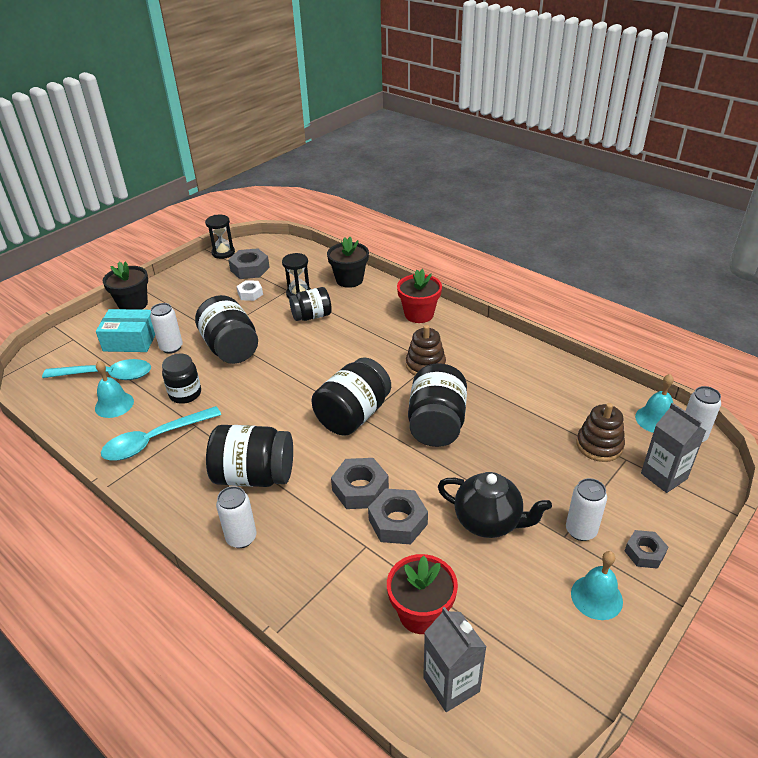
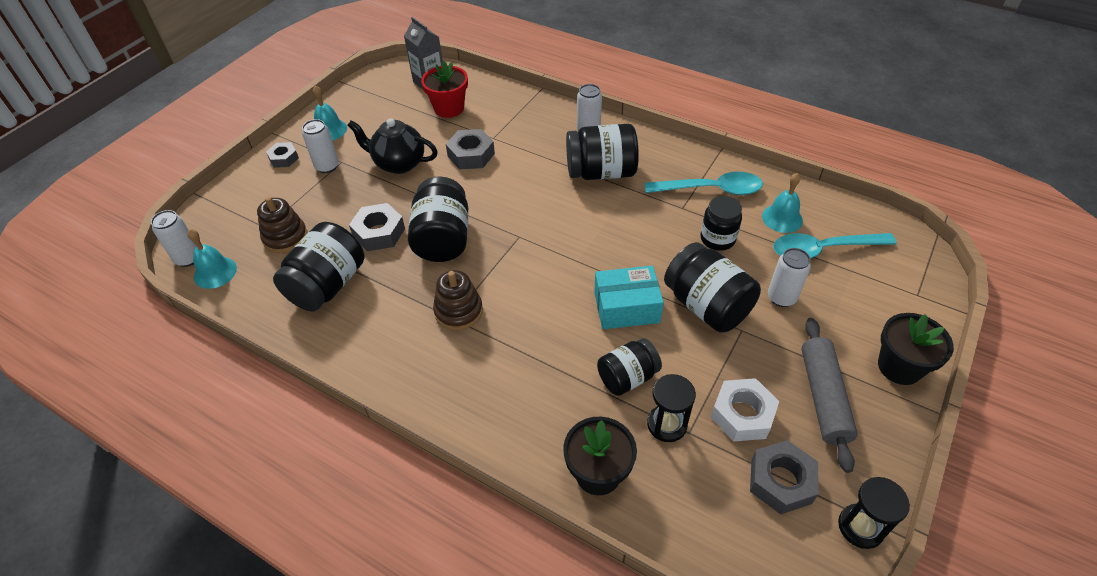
camera: 170 degrees right, 10 degrees up
turquoise box [96,309,155,352] -> turquoise box moved to [594,266,664,329]
turquoise spoon [101,406,221,461] -> turquoise spoon turned 45 degrees clockwise [645,172,763,195]
white nut [236,280,263,301] -> white nut [711,378,779,442], size x1.58
black jar [311,357,391,436] -> black jar moved to [273,222,365,311]
grey nut [331,458,389,509] -> grey nut moved to [349,203,405,251]
red flower pot [397,269,442,323] -> none
grey carton [641,403,706,493] -> none
none -> grey rolling pin [801,318,858,473]

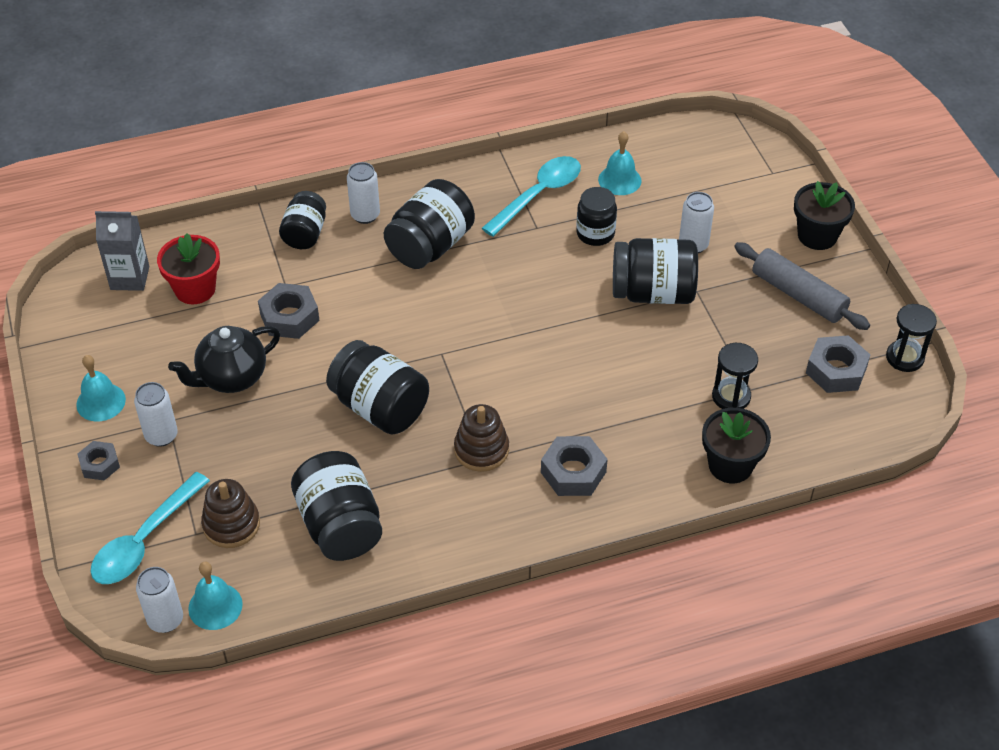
camera: 50 degrees left, 0 degrees up
grey nut [349,203,405,251] -> grey nut moved to [541,436,608,496]
turquoise box [594,266,664,329] -> none
black jar [597,338,662,396] -> black jar moved to [279,191,326,249]
white nut [711,378,779,442] -> none
turquoise spoon [773,233,897,259] -> turquoise spoon moved to [90,472,210,584]

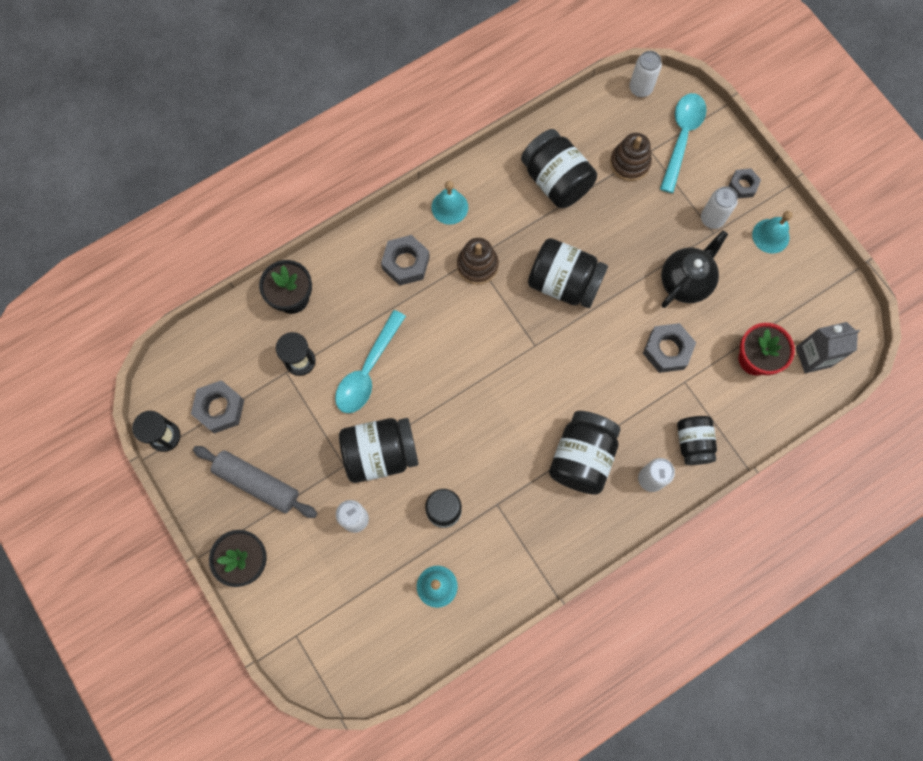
camera: 165 degrees right, 25 degrees up
turquoise bell [188,562,243,630] -> turquoise bell moved to [431,181,468,225]
turquoise spoon [482,156,581,237] -> turquoise spoon moved to [335,310,406,413]

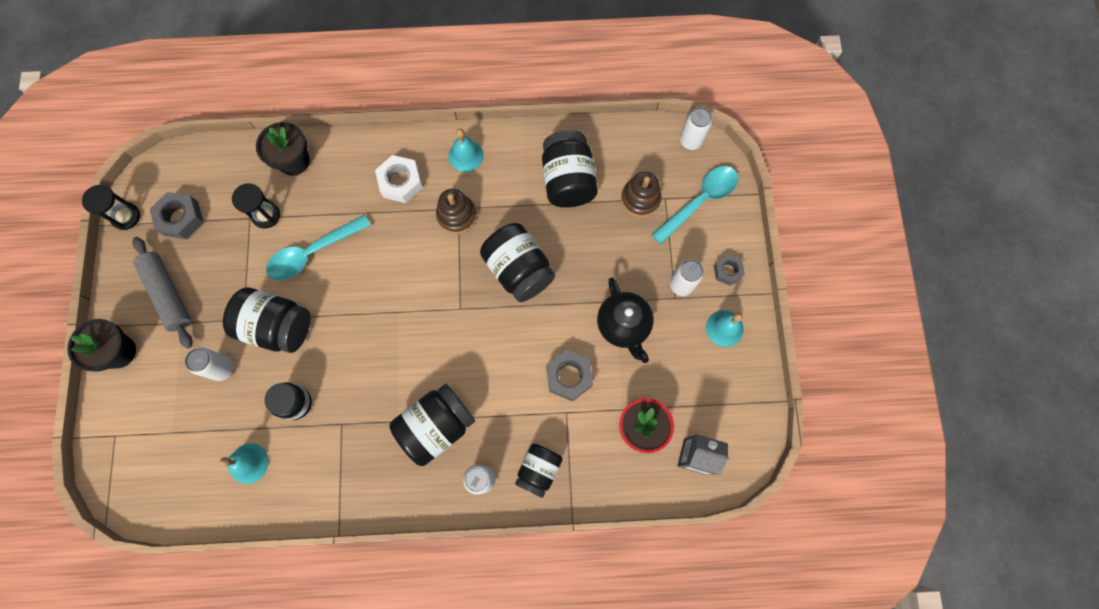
camera: 30 degrees right, 0 degrees up
grey nut [381,235,430,286] -> white nut [375,155,423,203]
black teapot [661,230,728,308] -> black teapot turned 90 degrees clockwise [597,278,654,363]

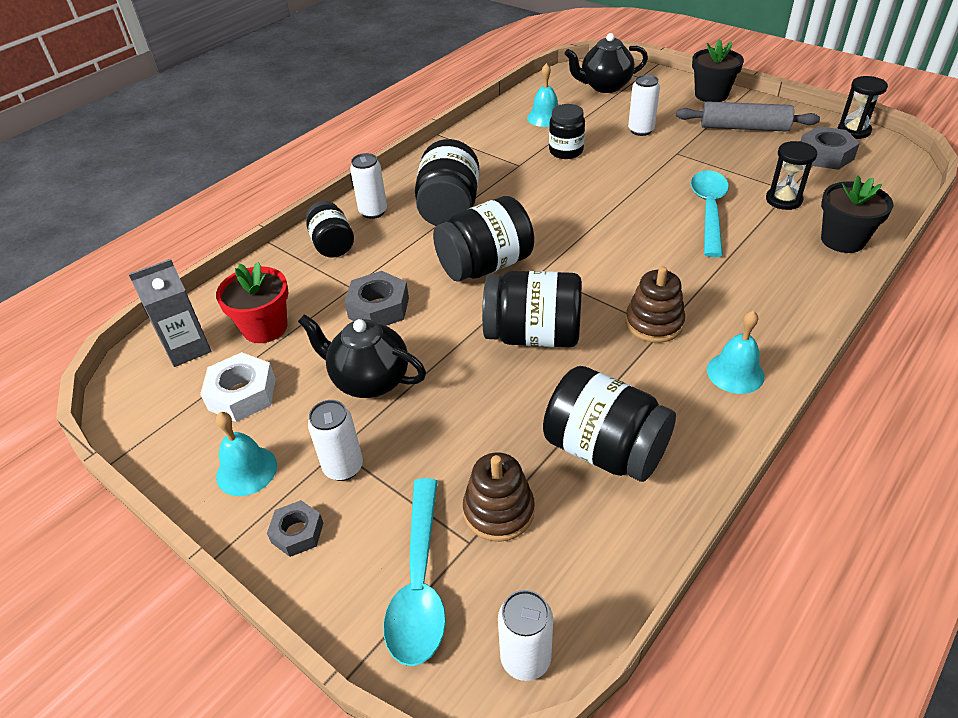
camera: 135 degrees right, 30 degrees down
black jar [223,287,311,353] -> black jar moved to [433,196,534,282]
white nut [375,155,423,203] -> white nut moved to [200,352,276,422]
none -> black teapot [565,33,648,93]

